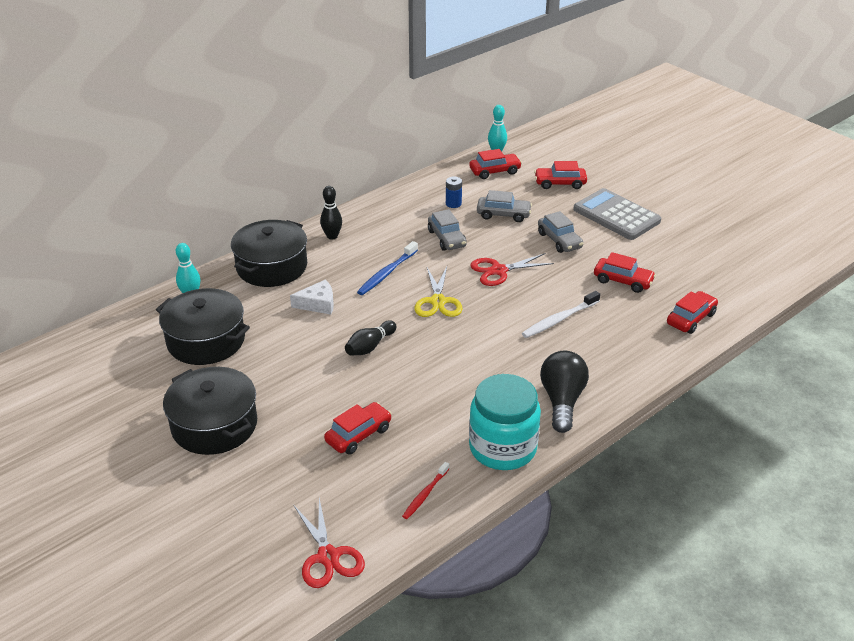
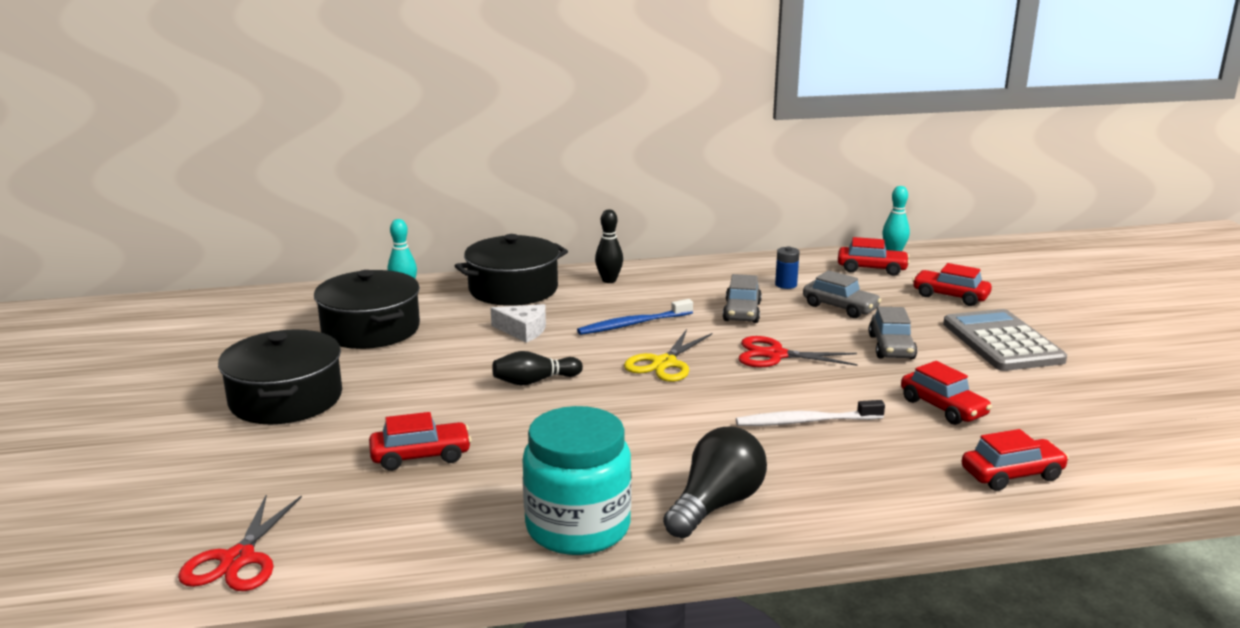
camera: 30 degrees right, 15 degrees down
red toothbrush [402,462,449,519] -> none

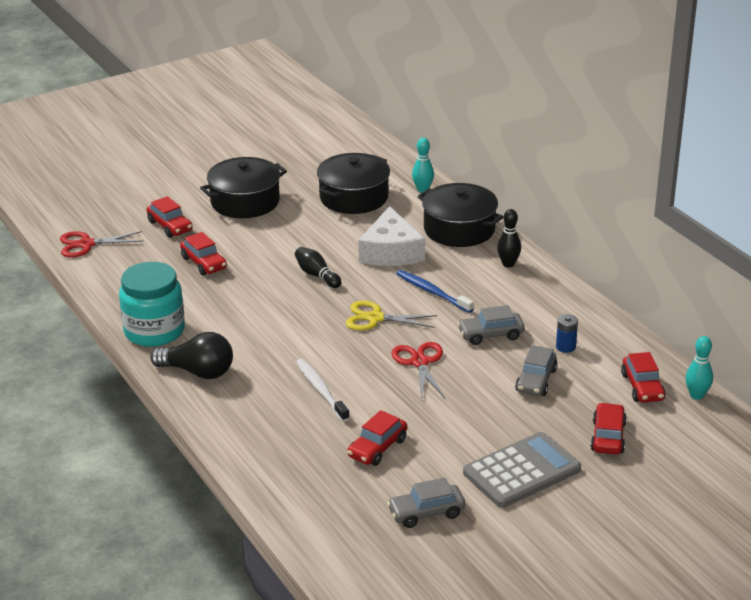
camera: 70 degrees right, 10 degrees up
white cheese [491,304,546,343] -> white cheese [358,206,425,266], size x1.74
grey car [869,307,917,359] -> grey car moved to [387,478,465,528]
red car [962,429,1069,491] -> red car moved to [147,196,193,238]

